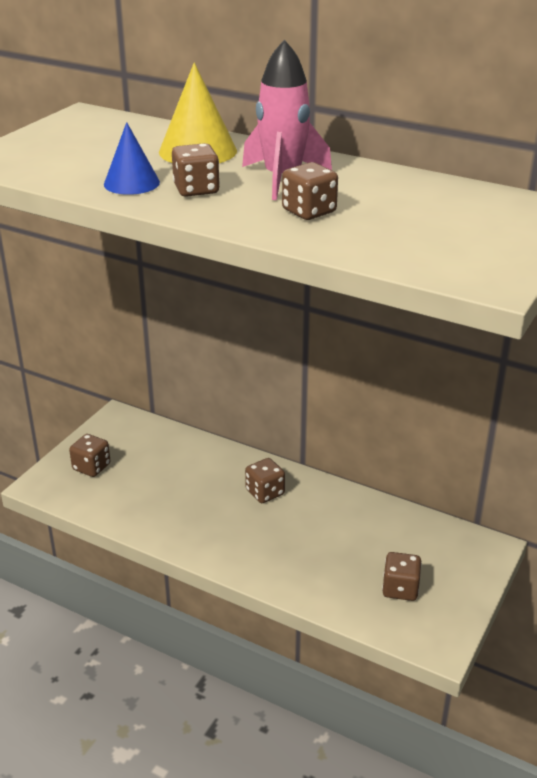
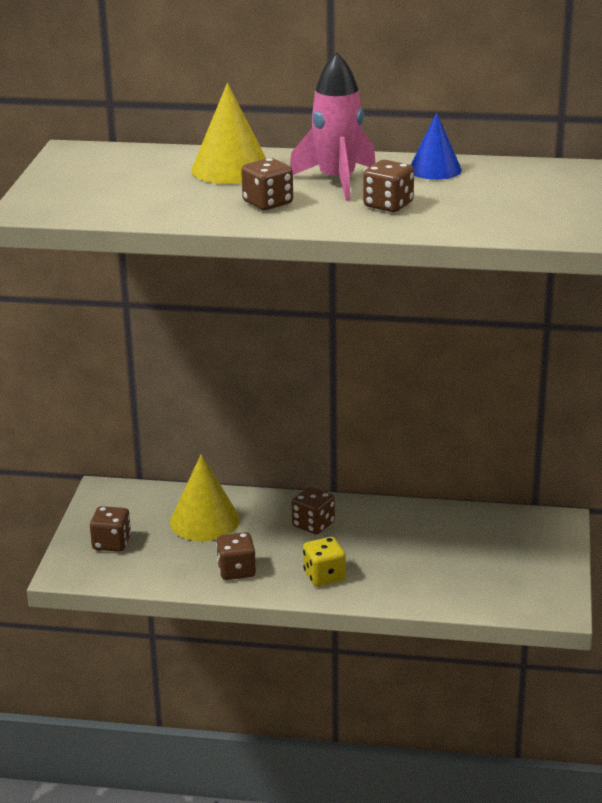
camera: 20 degrees left, 5 degrees down
blue cone [104,122,160,195] -> blue cone moved to [411,113,462,180]
brown dice [382,552,422,601] -> brown dice moved to [216,532,256,580]
none -> yellow cone [170,454,240,541]
none -> yellow dice [303,537,346,586]

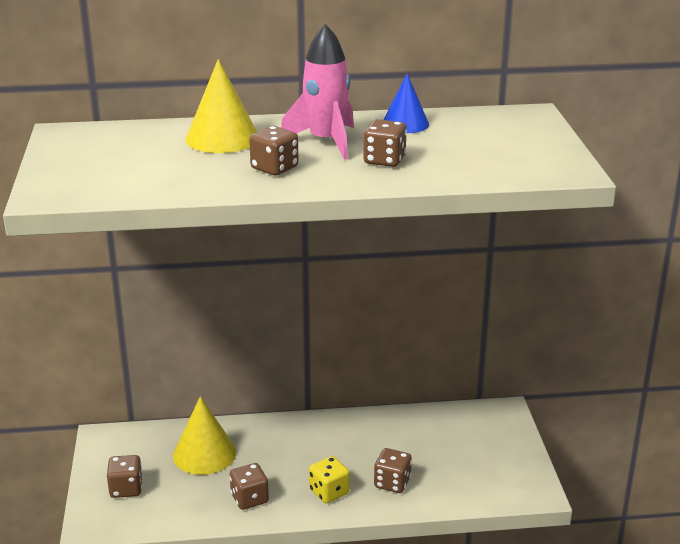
camera: 15 degrees left, 0 degrees up
brown dice [292,487,335,535] -> brown dice moved to [374,448,412,493]

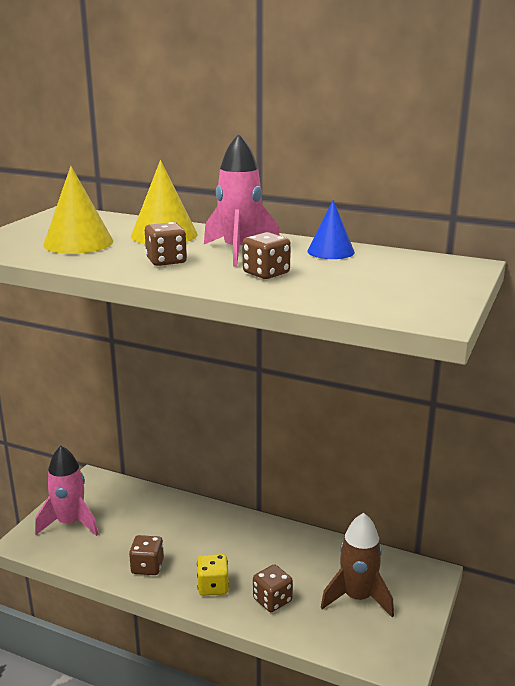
camera: 30 degrees right, 5 degrees down
brown dice [107,455,143,498] -> pink rocket [35,446,98,536]
yellow cone [173,396,236,475] -> yellow cone moved to [43,166,113,254]
none -> brown rocket [321,513,394,617]

